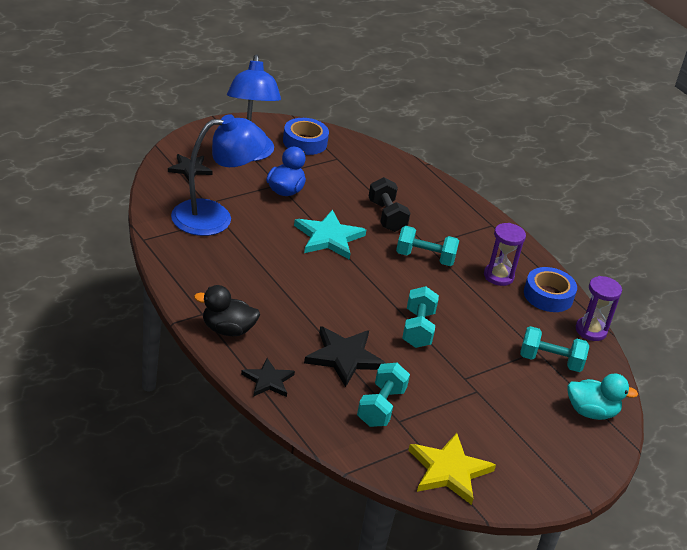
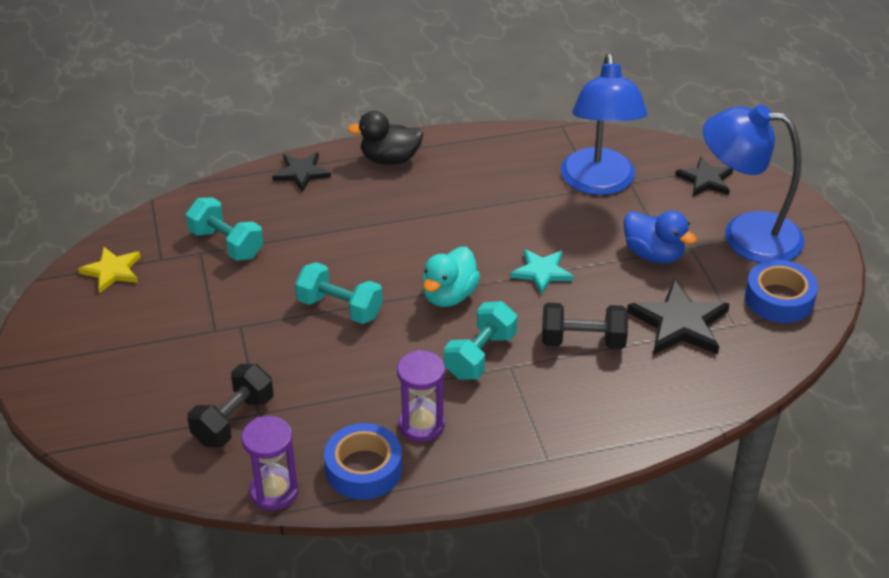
camera: 115 degrees right, 5 degrees up
black duck [194,285,260,336] -> black duck turned 120 degrees counterclockwise [348,111,423,165]
turquoise star [294,210,366,260] -> turquoise star [510,249,574,295], size x0.64
black star [304,326,385,387] -> black star moved to [627,279,730,355]
yellow star [408,433,496,505] -> yellow star [78,247,141,293], size x0.64
turquoise dumbbell [520,326,589,372] -> black dumbbell [187,364,273,447]
turquoise duck [568,374,638,420] -> turquoise duck moved to [423,247,480,307]

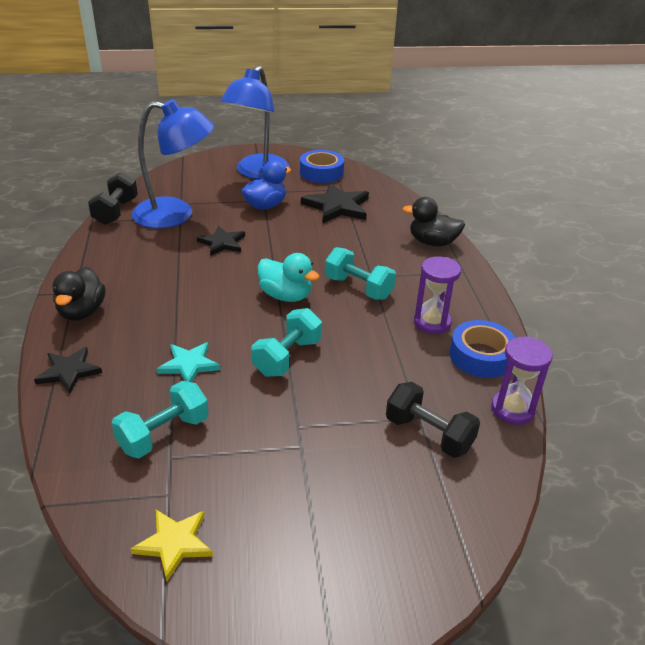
camera: 85 degrees left, 5 degrees down
turquoise star [510,249,574,295] -> turquoise star moved to [157,342,221,382]
black dumbbell [542,302,628,349] -> black dumbbell moved to [88,172,138,225]
black star [675,157,733,196] -> black star moved to [197,226,245,256]
none -> black duck [402,197,465,247]

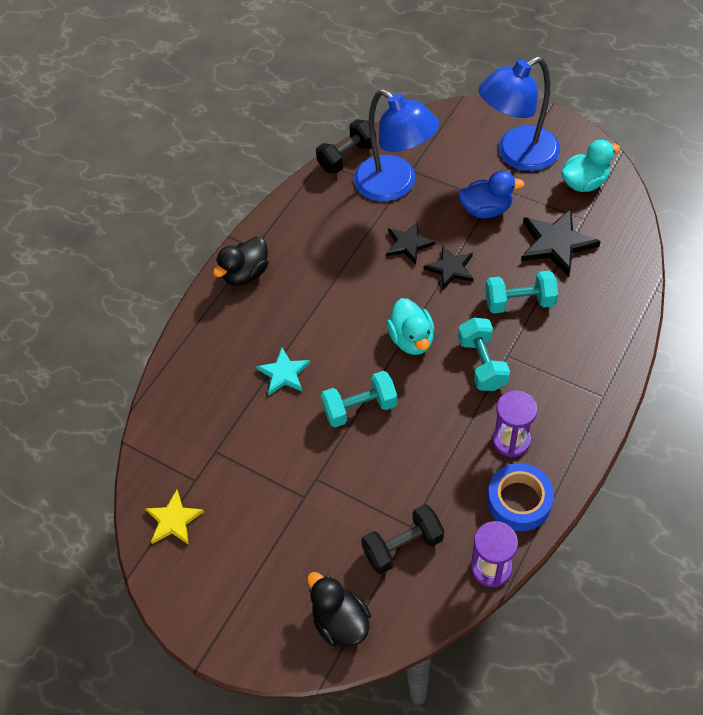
camera: 45 degrees right, 20 degrees up
black star [34,347,102,394] -> black star moved to [424,245,474,289]
turquoise dumbbell [112,381,209,458] -> turquoise dumbbell moved to [485,271,558,314]
blue tape [300,150,344,183] -> turquoise duck [561,140,620,192]
black dumbbell [386,382,480,458] -> black dumbbell turned 75 degrees clockwise [361,504,444,574]
black duck [402,197,465,247] -> black duck moved to [307,572,371,647]

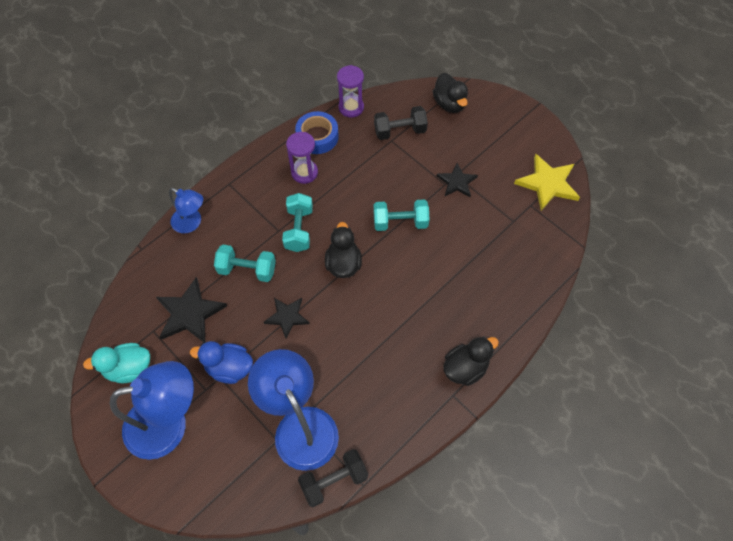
camera: 170 degrees left, 5 degrees up
yellow star [146,490,204,545] -> yellow star [514,154,580,211], size x1.57
turquoise star [256,348,310,395] -> none
black star [386,222,435,264] -> black star moved to [437,163,478,197]
turquoise duck [387,298,435,355] -> black duck [325,222,362,278]
none -> blue lamp [169,188,203,234]

